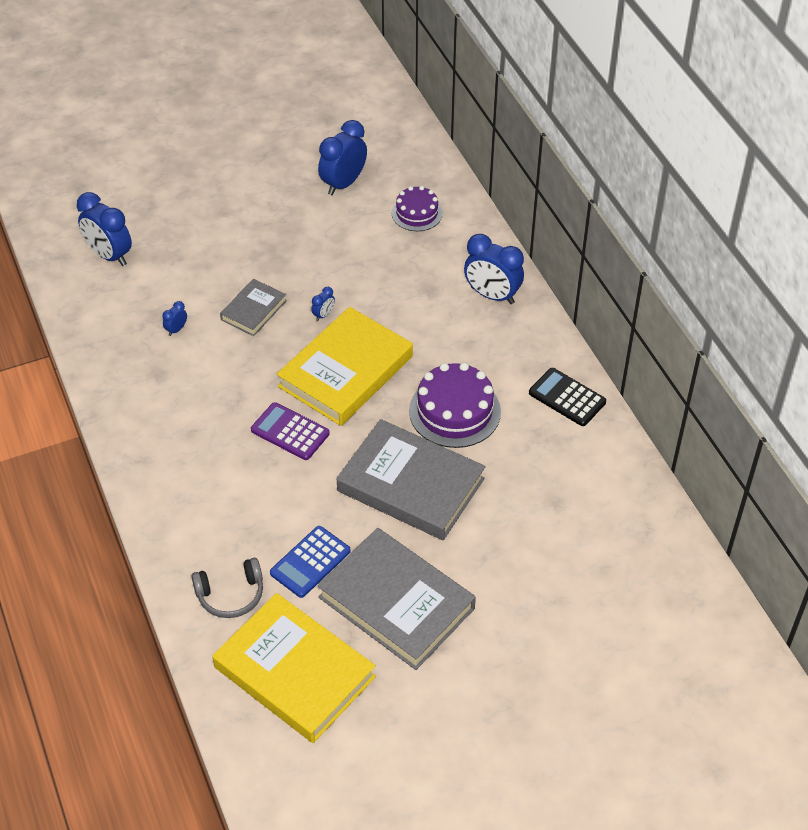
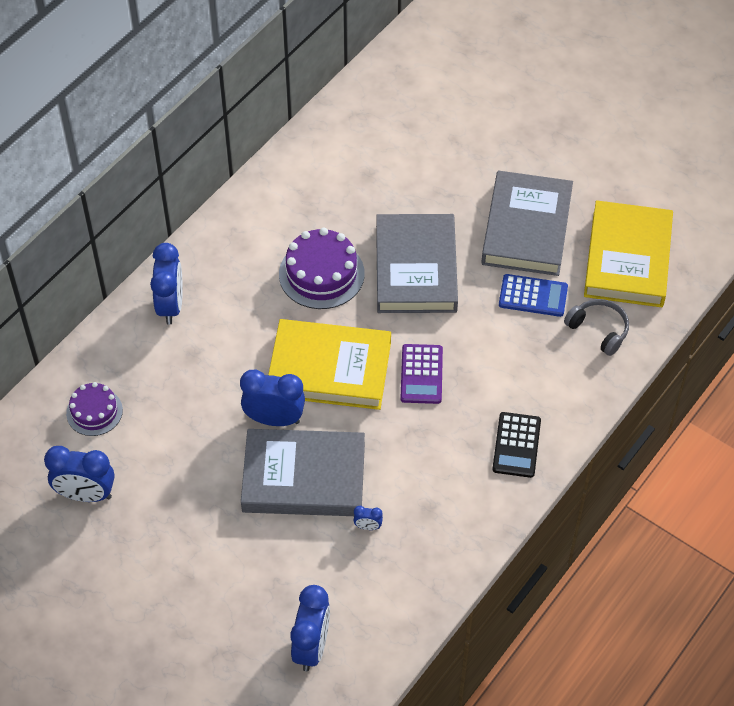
camera: 120 degrees left, 5 degrees up
grey book [220,279,287,336] -> grey book [241,429,365,516], size x1.95
blue clock [311,287,335,321] -> blue clock [240,370,305,426], size x2.25
black calculator [529,368,606,426] -> black calculator moved to [492,412,541,478]

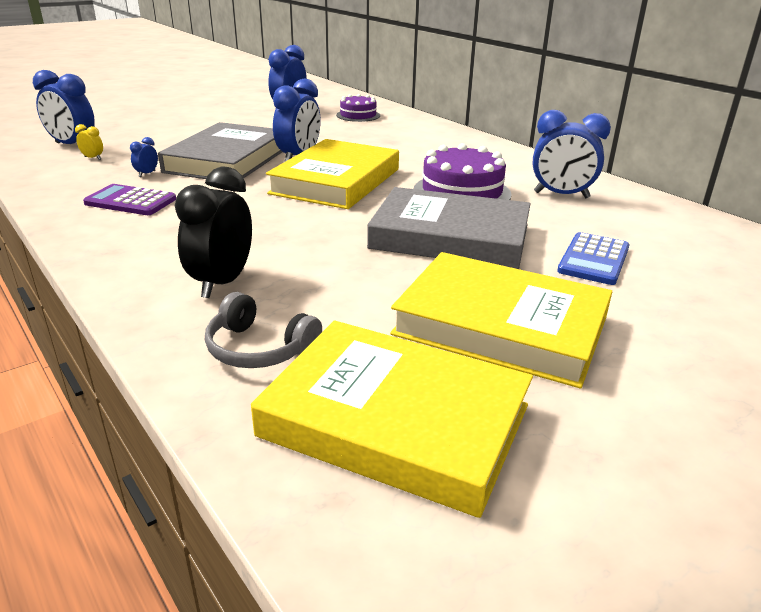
camera: 105 degrees right, 25 degrees down
blue clock [150,243,183,325] -> blue clock moved to [533,110,611,198]
purple calculator [400,344,443,404] -> purple calculator moved to [83,184,176,215]
grey book [481,171,573,276] -> yellow book [390,252,612,388]
black calculator [492,412,541,478] -> none
blue calculator [499,274,568,317] -> blue calculator moved to [557,232,629,285]
grey headphones [564,299,629,356] -> grey headphones turned 60 degrees clockwise [205,292,322,368]
none -> yellow clock [75,124,103,160]
none -> black clock [175,166,252,298]

